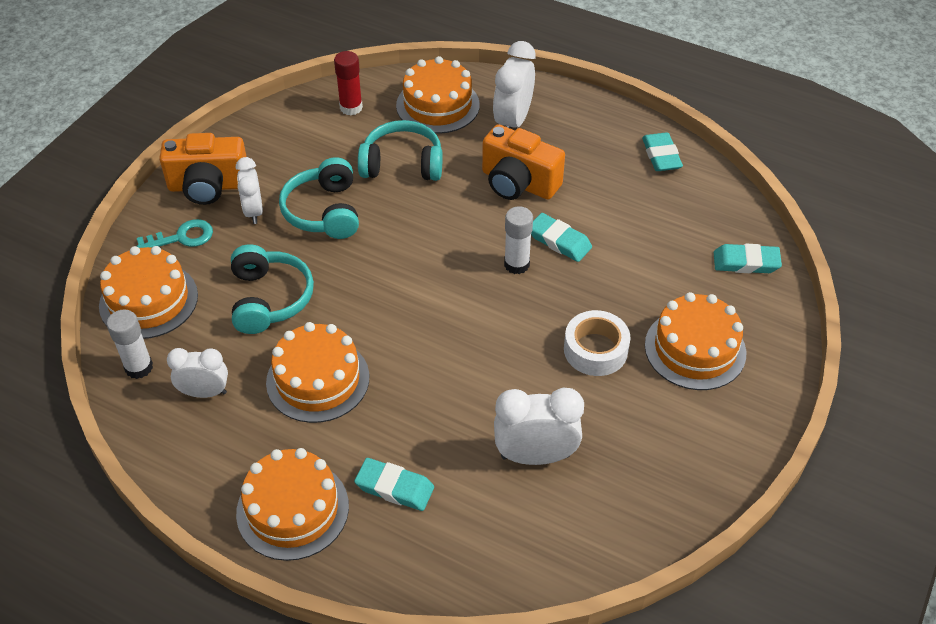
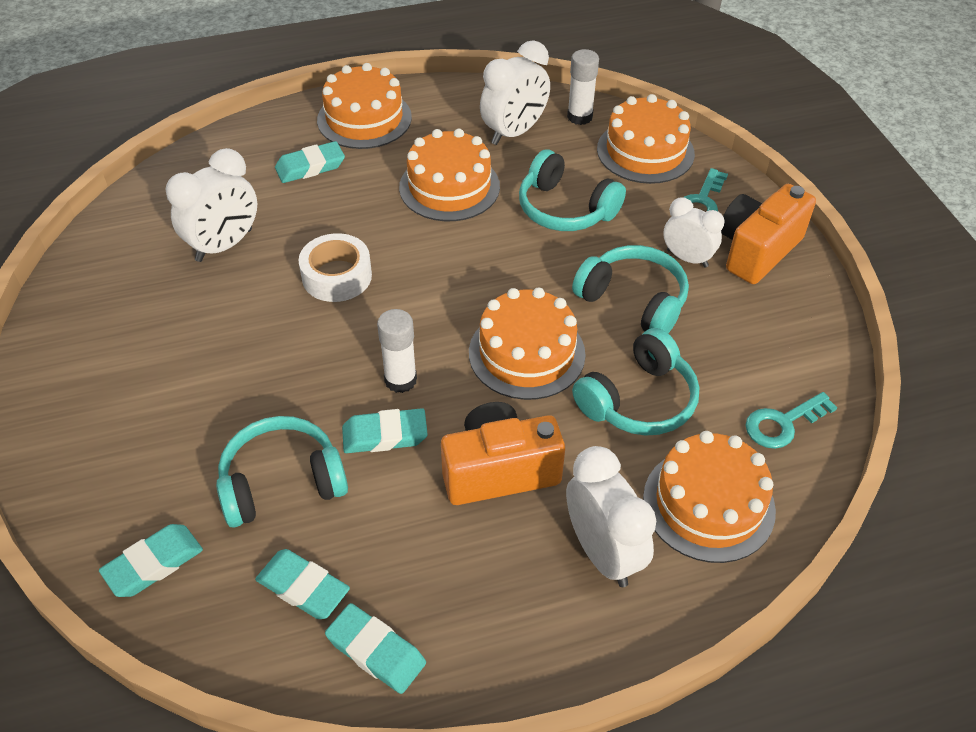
camera: 135 degrees right, 0 degrees up
white clock [167,348,228,398] -> white clock [480,40,550,145], size x1.51
red glue stick [334,51,363,115] -> turquoise key [745,392,837,449]
white tape [564,310,631,376] -> white tape moved to [298,233,372,302]
orange cake [645,292,746,390] -> orange cake moved to [469,287,586,400]
none -> turquoise headphones [216,416,348,528]
none -> turquoise eraser [255,549,350,619]

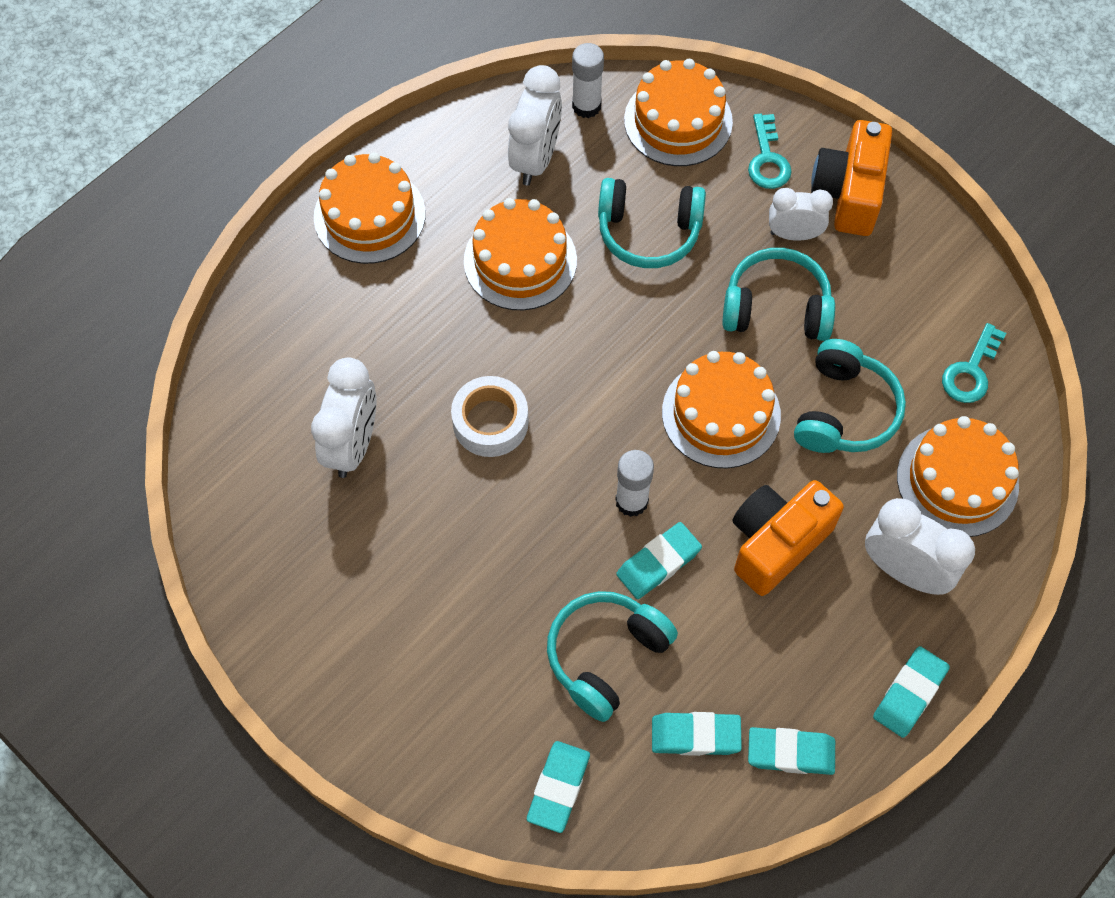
camera: 30 degrees left, 15 degrees up
turquoise eraser [275,141,345,183] -> turquoise eraser moved to [873,646,950,738]

